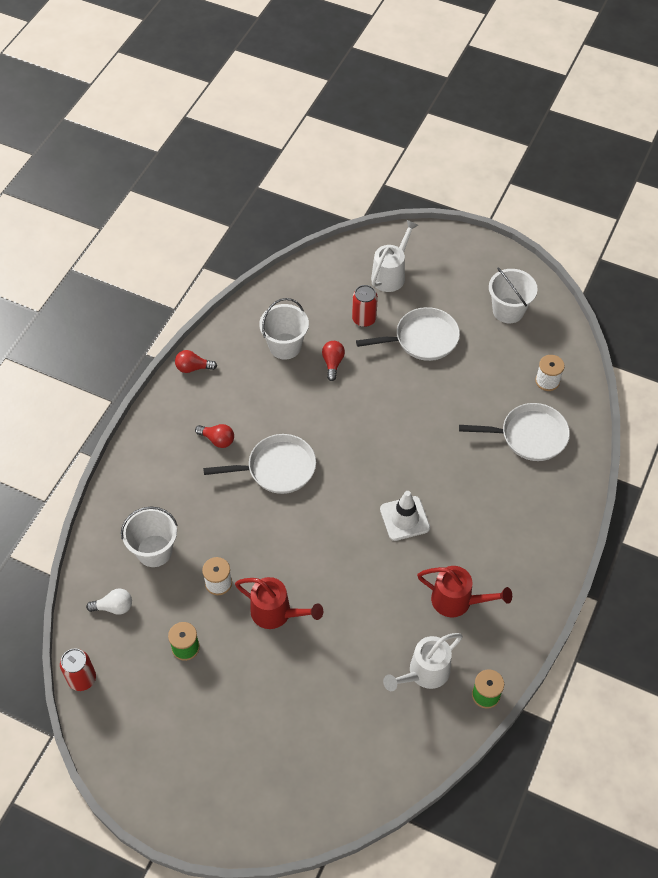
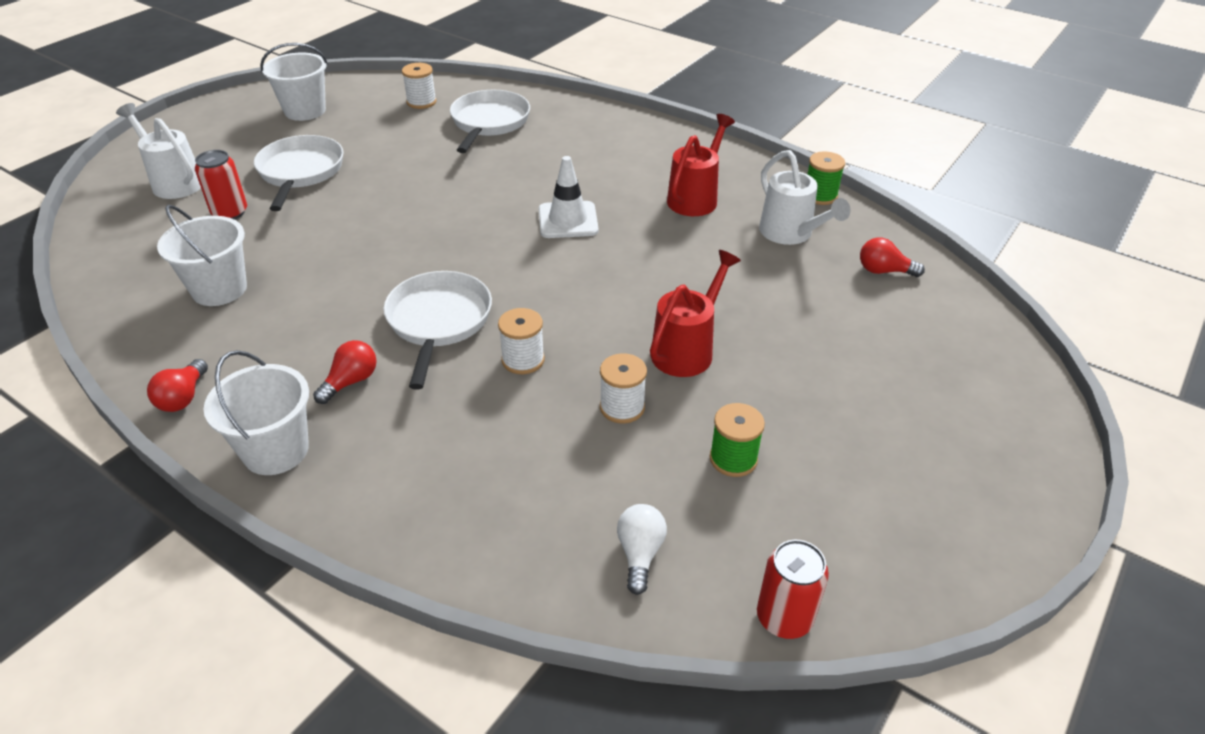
camera: 80 degrees left, 15 degrees down
white bucket [121,507,178,567] -> white bucket moved to [204,350,309,475]
red light bulb [322,341,345,381] -> red light bulb moved to [860,237,925,277]
none -> white spool [498,308,545,374]

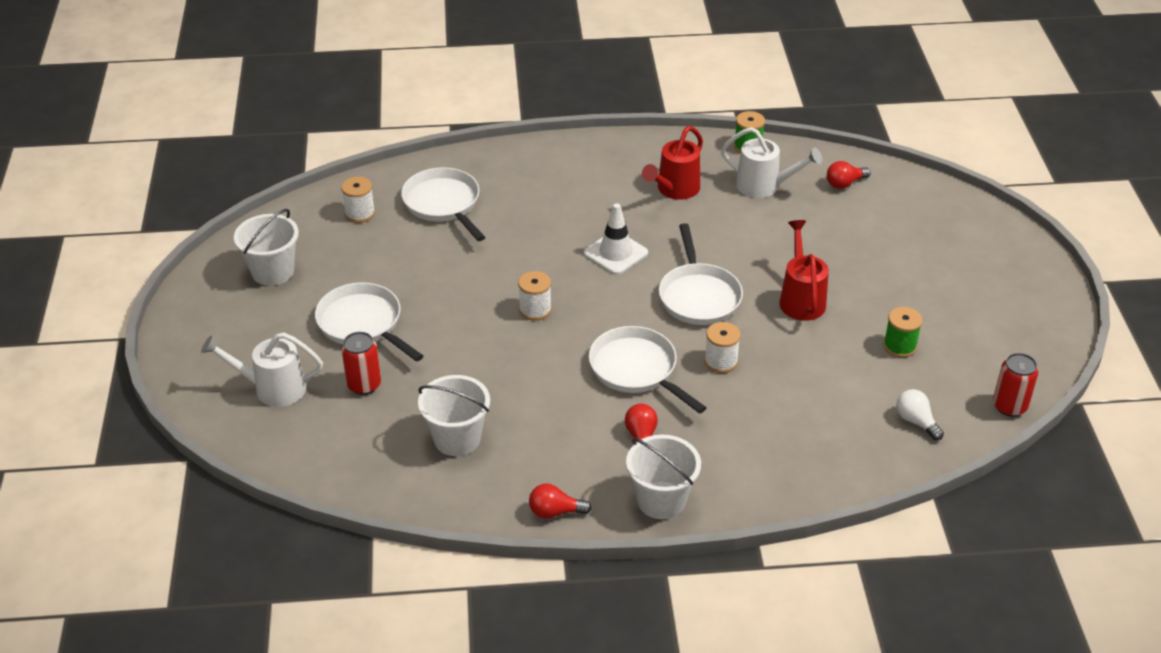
camera: 40 degrees left, 0 degrees up
red light bulb [147,359,208,412] -> red light bulb turned 120 degrees clockwise [529,484,592,519]
white spool [600,353,647,424] -> white spool moved to [518,271,552,320]
red watering can [667,114,735,216] -> red watering can turned 135 degrees counterclockwise [642,126,703,200]
none -> white pan [659,223,743,325]

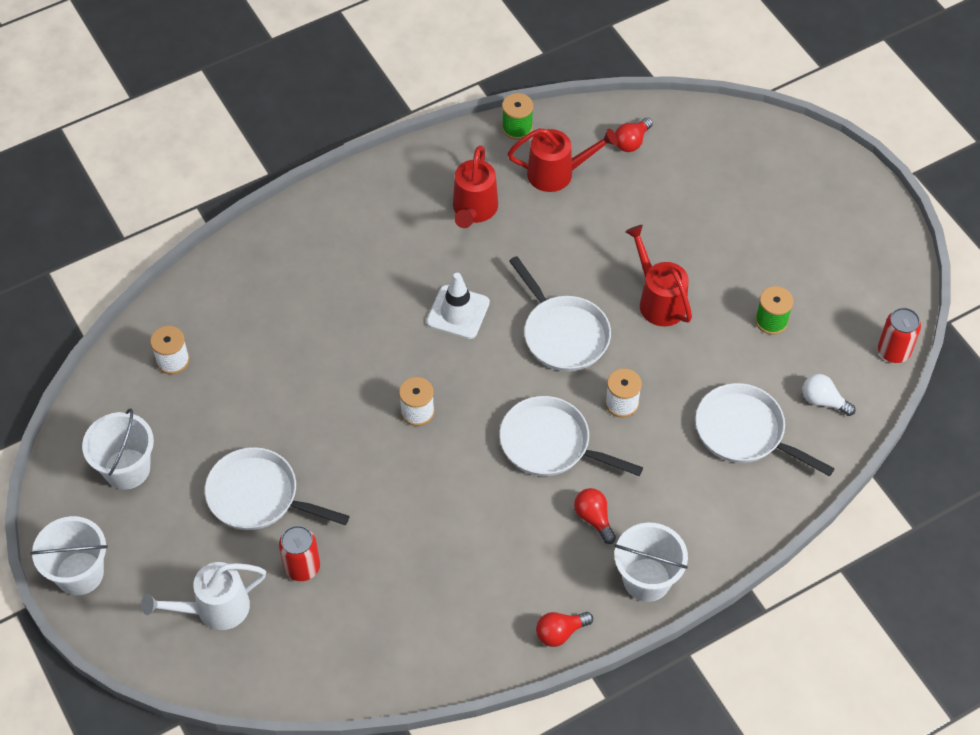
camera: 25 degrees left, 15 degrees up
white pan [401,167,485,241] -> white pan moved to [695,383,835,476]
white bucket [418,375,490,456] -> white bucket moved to [30,516,108,595]
white watering can [721,127,822,198] -> red watering can [508,128,618,192]

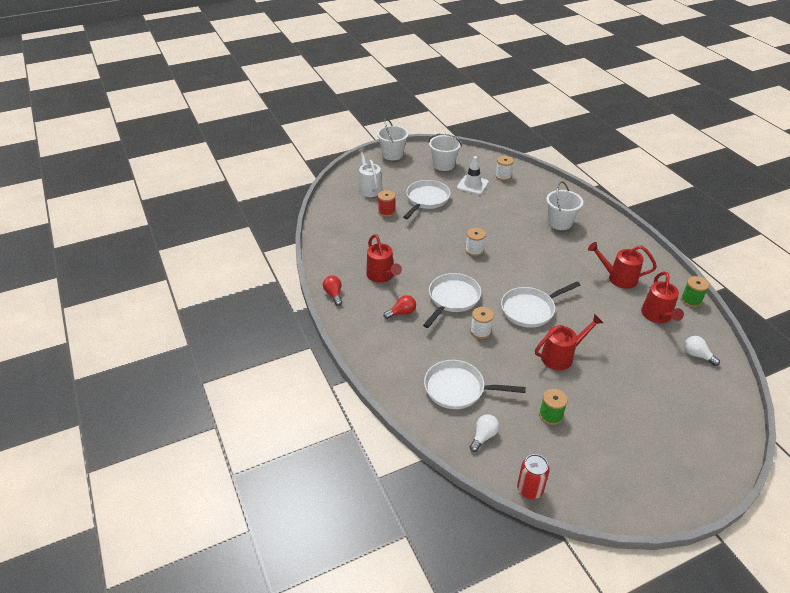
camera: 95 degrees right, 15 degrees down
red can [279,525,320,581] -> red spool [378,190,396,217]
white traffic cone [426,273,490,339] -> white traffic cone moved to [457,156,489,195]
white bucket [614,523,688,602] -> white bucket moved to [546,181,583,230]
red light bulb [615,117,653,152] -> white light bulb [684,336,720,366]
white pan [695,383,835,476] -> white pan turned 120 degrees counterclockwise [424,360,526,409]
none -> red watering can [366,234,402,283]

